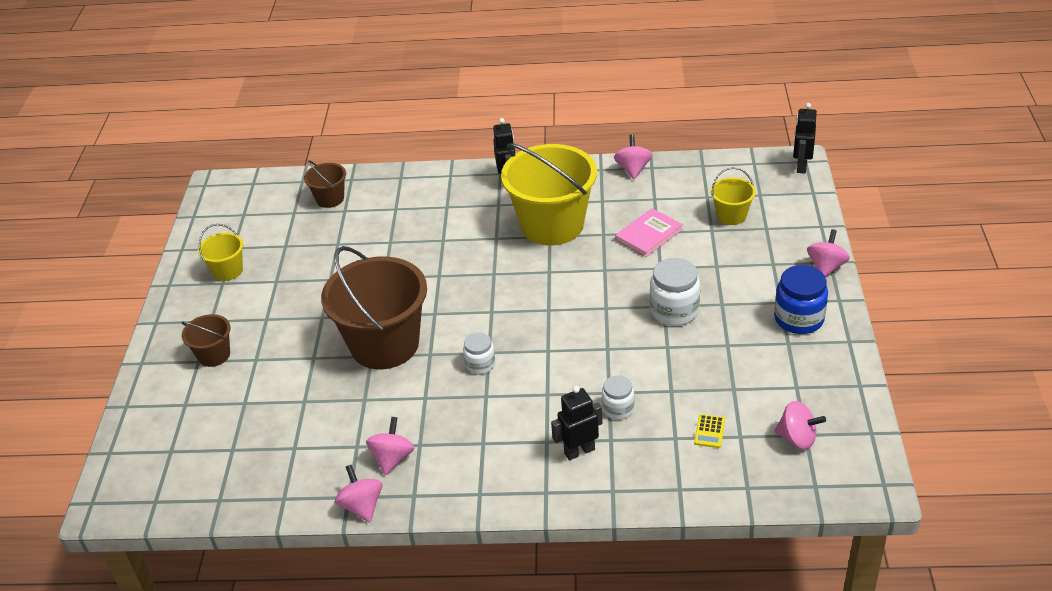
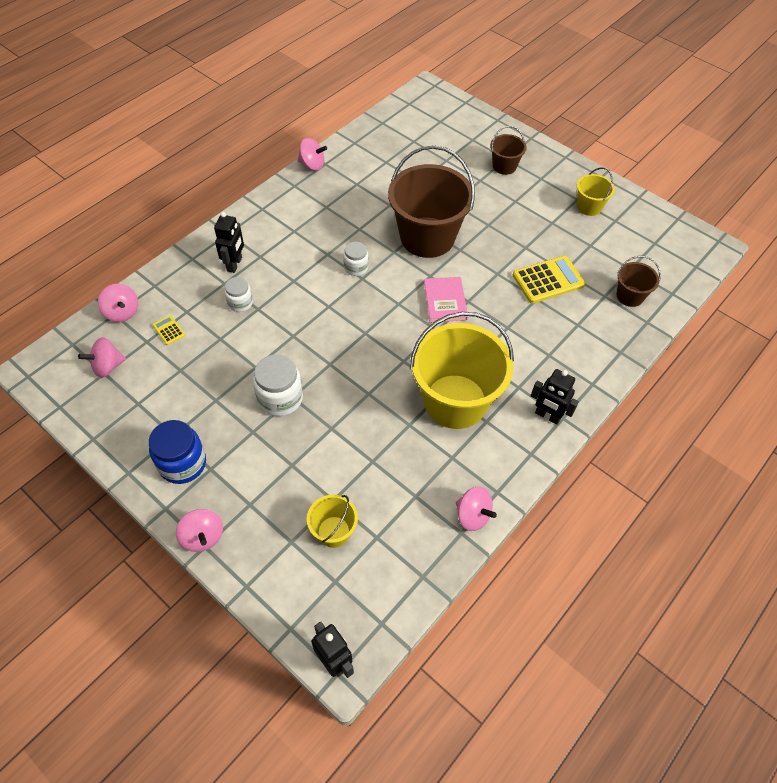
camera: 125 degrees right, 15 degrees up
pink spinning top [366,417,414,475] -> pink spinning top moved to [98,284,138,322]
pink book [615,208,683,257] -> pink book moved to [424,277,468,322]
none -> yellow calculator [513,256,585,303]

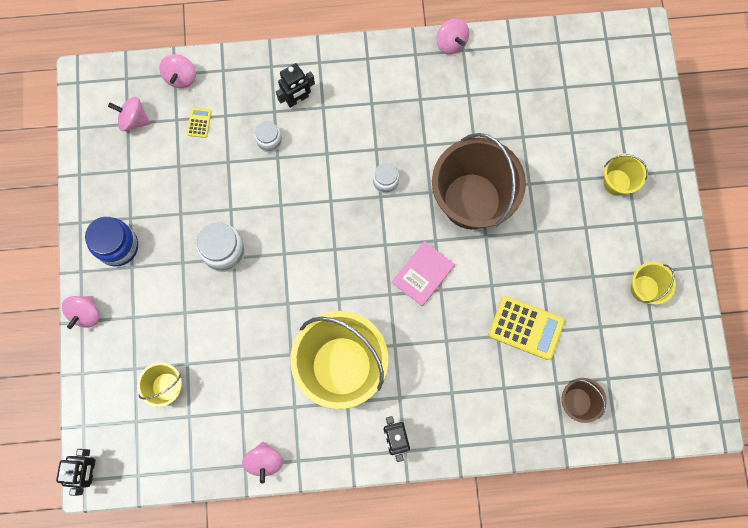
camera: 45 degrees right, 20 degrees up
brown bucket [490,126,527,175] -> yellow bucket [603,153,648,196]

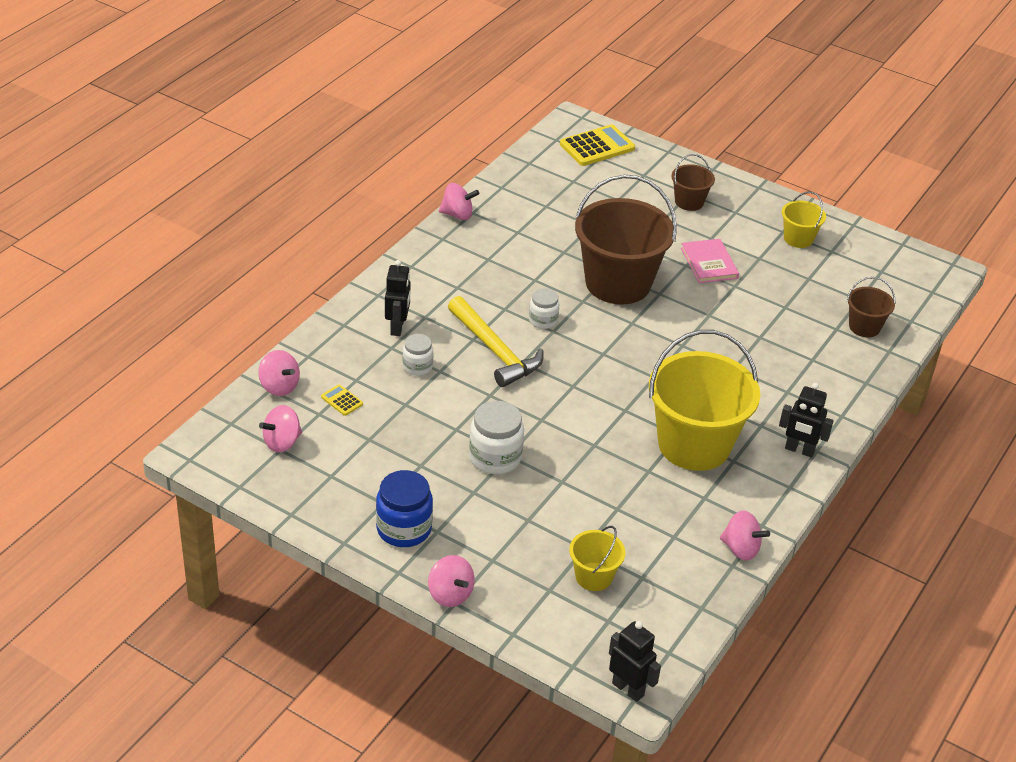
camera: 55 degrees left, 35 degrees down
pink book [392,241,455,306] -> pink book moved to [681,239,739,283]
yellow calculator [488,296,565,360] -> yellow calculator moved to [560,124,635,166]
yellow bucket [603,153,648,196] -> brown bucket [672,154,715,211]
none -> yellow hammer [448,296,543,387]

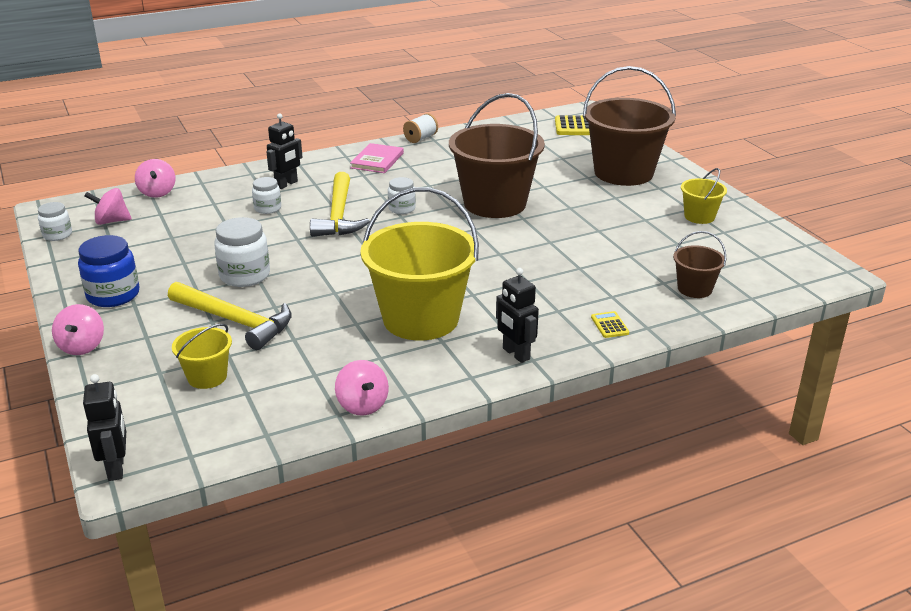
camera: 35 degrees right, 10 degrees down
yellow calculator [321,385,363,416] -> yellow calculator moved to [591,311,629,338]
pink spinning top [439,183,479,220] -> white spool [403,113,438,143]
brown bucket [672,154,715,211] -> brown bucket [583,66,676,186], size x2.13
pink book [681,239,739,283] -> pink book moved to [350,143,404,173]
none -> white jar [38,202,72,241]
none -> yellow hammer [168,282,292,350]

